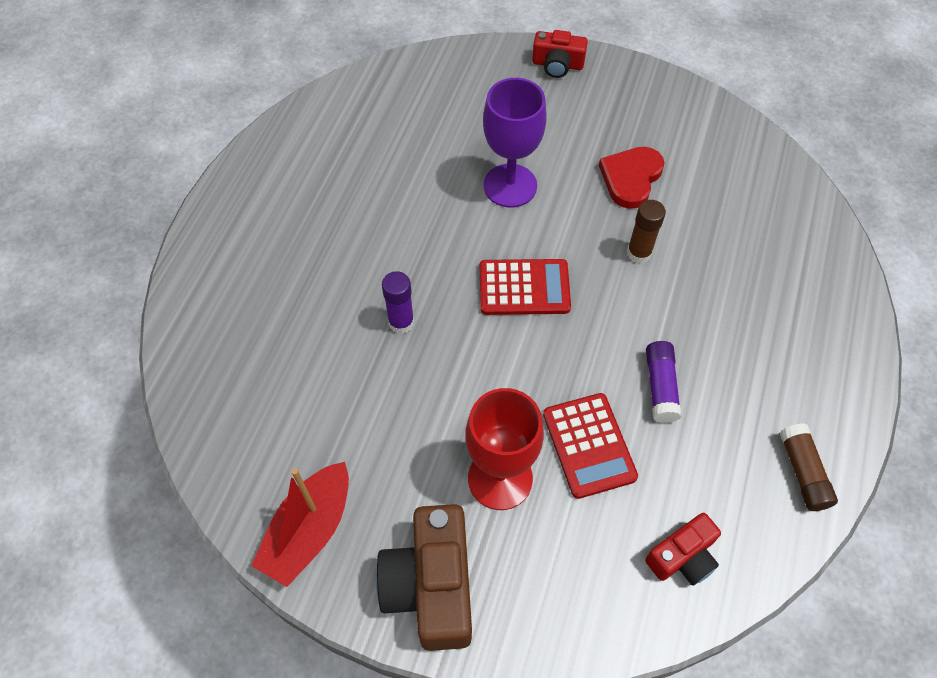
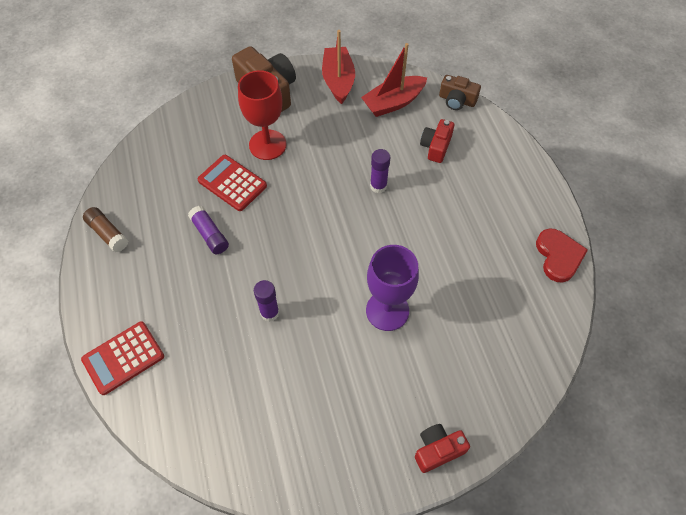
camera: 145 degrees right, 0 degrees up
red calculator [480,259,571,315] -> red calculator moved to [81,321,164,395]
red heart [599,147,665,209] -> red heart moved to [536,228,588,282]
brown glue stick [627,200,666,263] -> purple glue stick [254,280,279,322]
red camera [645,513,721,586] -> red camera moved to [420,119,455,163]
none -> red boat [361,43,427,117]
none -> brown camera [439,75,481,110]

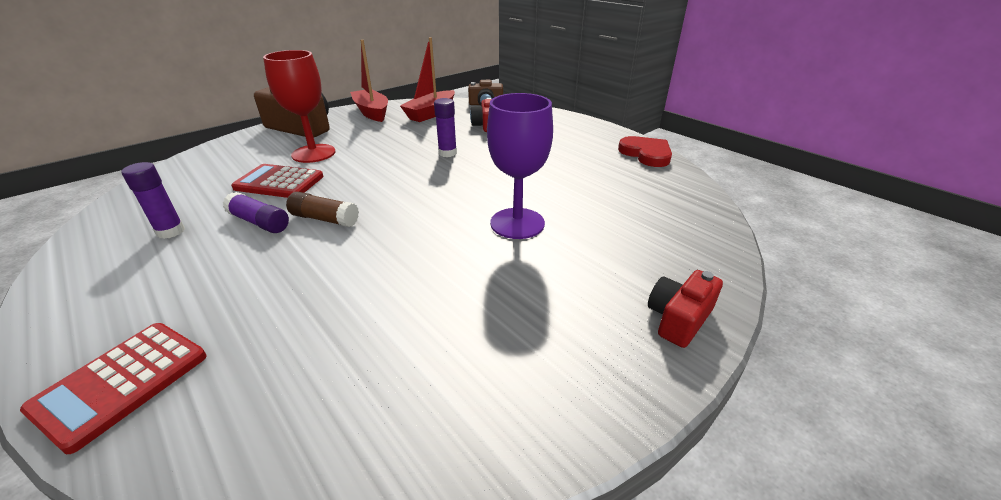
camera: 25 degrees left, 25 degrees down
brown glue stick [83,207,128,252] -> brown glue stick moved to [286,192,359,227]
purple glue stick [254,280,279,322] -> purple glue stick moved to [122,162,185,239]

